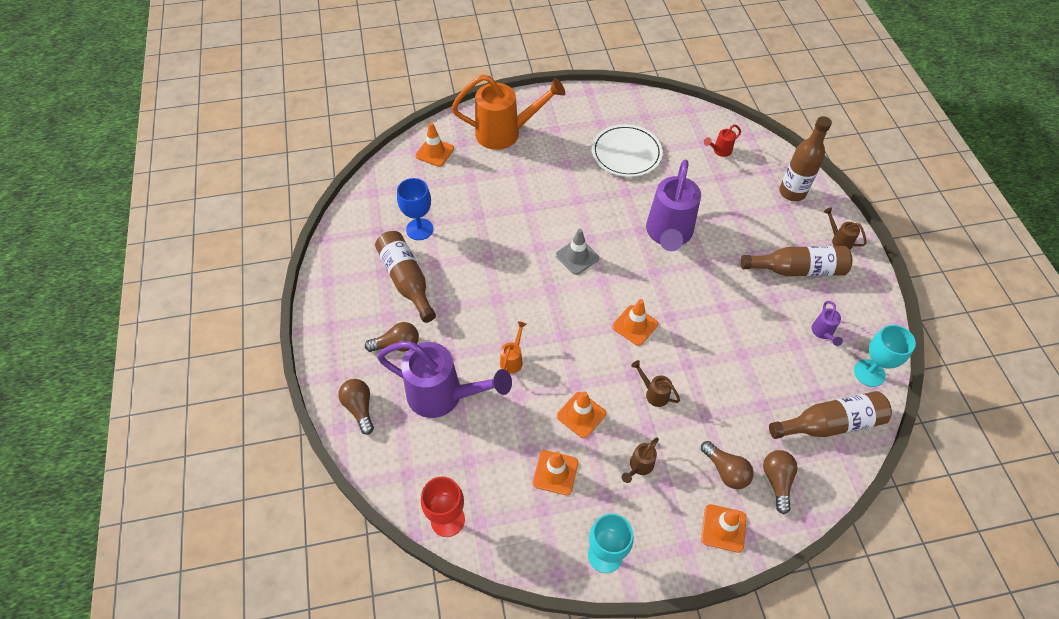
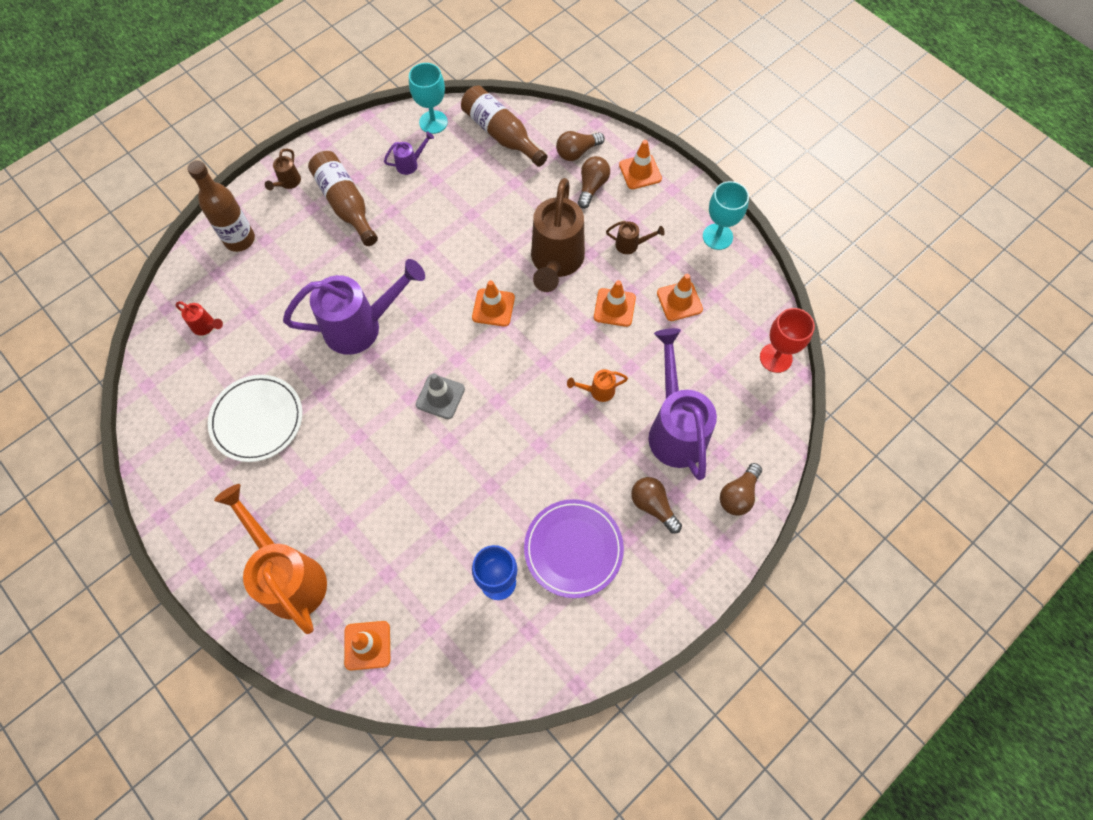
camera: 120 degrees left, 10 degrees up
brown bottle [375,231,436,323] -> purple plate [524,499,624,598]
brown watering can [631,360,680,407] -> brown watering can [531,178,585,292], size x2.36

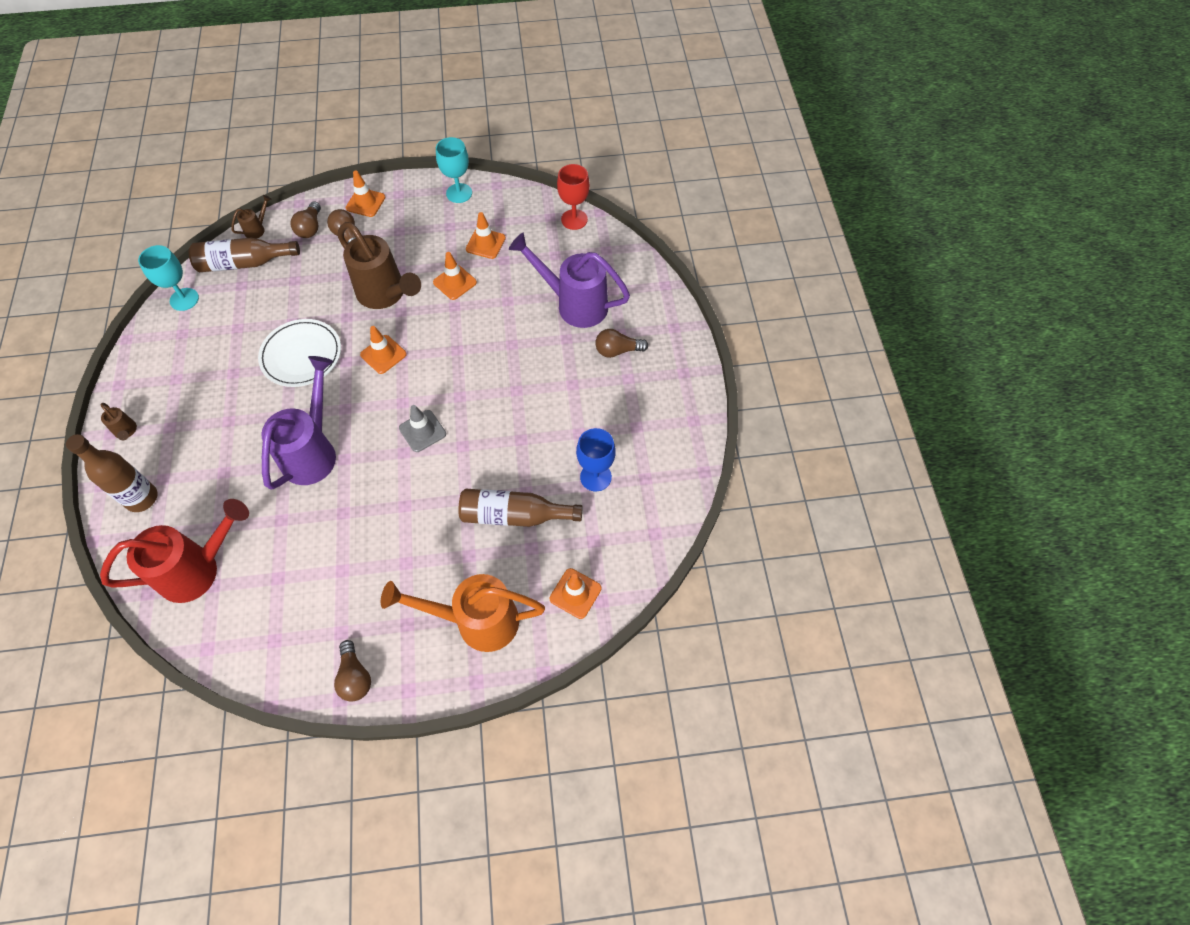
camera: 55 degrees left, 5 degrees down
red watering can [175,301,223,336] -> red watering can [100,499,249,603], size x2.36
white plate [208,375,302,462] -> white plate moved to [258,319,341,387]
brown bottle [308,151,378,246] -> brown bottle moved to [458,489,583,527]
purple watering can [384,131,434,175] -> none
purple plate [524,499,624,598] -> none
orange watering can [567,369,628,402] -> none
brown watering can [606,221,665,254] -> brown watering can moved to [231,195,271,239]
brown light bulb [720,463,762,516] -> brown light bulb moved to [334,640,371,702]

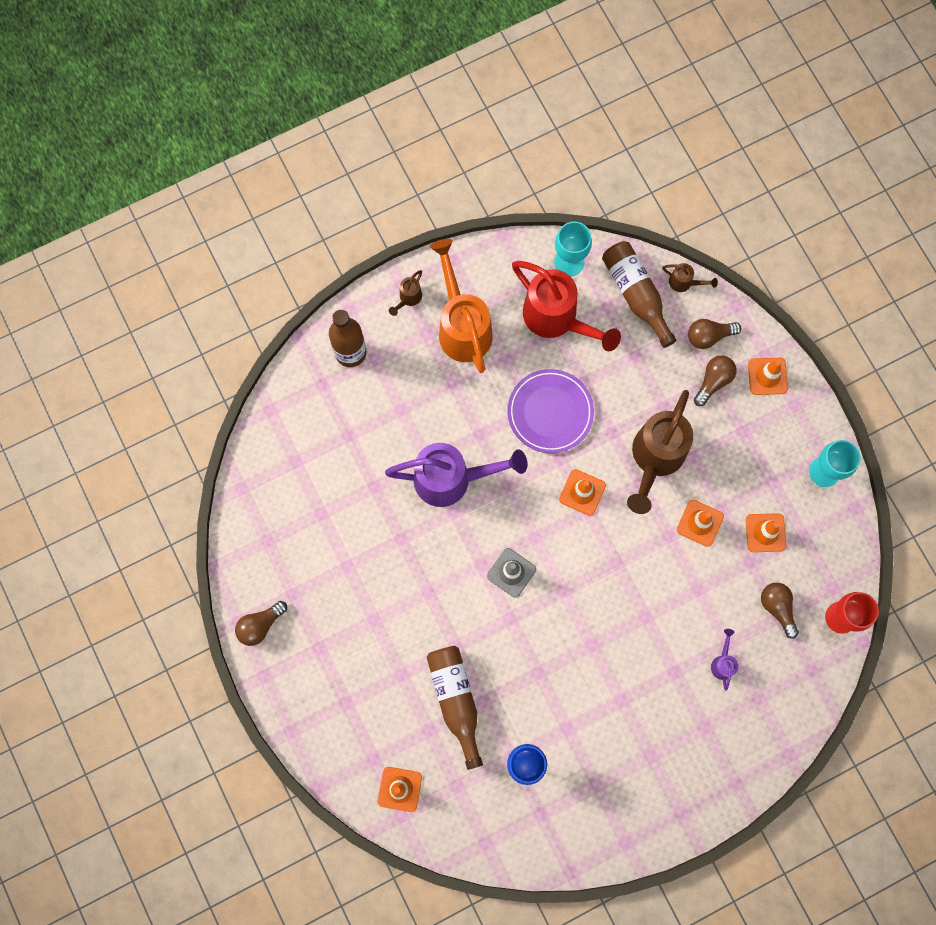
camera: 70 degrees right, 15 degrees up
red watering can [100,499,249,603] -> red watering can moved to [512,261,621,351]
white plate [258,319,341,387] -> purple plate [507,369,594,453]
orange watering can [381,574,545,652] -> orange watering can moved to [430,239,493,373]
purple watering can [509,233,630,328] -> purple watering can [711,629,739,691], size x0.42
brown light bulb [595,329,648,358] -> brown light bulb moved to [761,583,799,639]

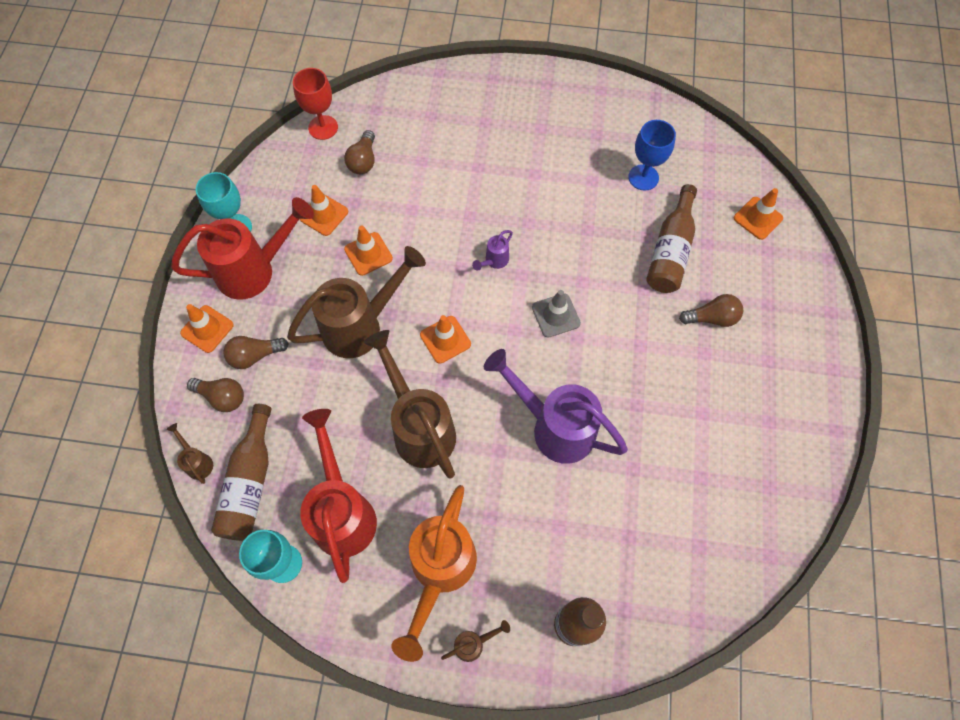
camera: 145 degrees left, 10 degrees down
brown light bulb [235,601,287,646] -> brown light bulb moved to [679,294,743,327]
purple plate [507,369,594,453] -> brown watering can [364,330,456,478]
purple watering can [711,629,739,691] -> purple watering can moved to [472,230,513,271]
none -> red watering can [171,197,314,300]

